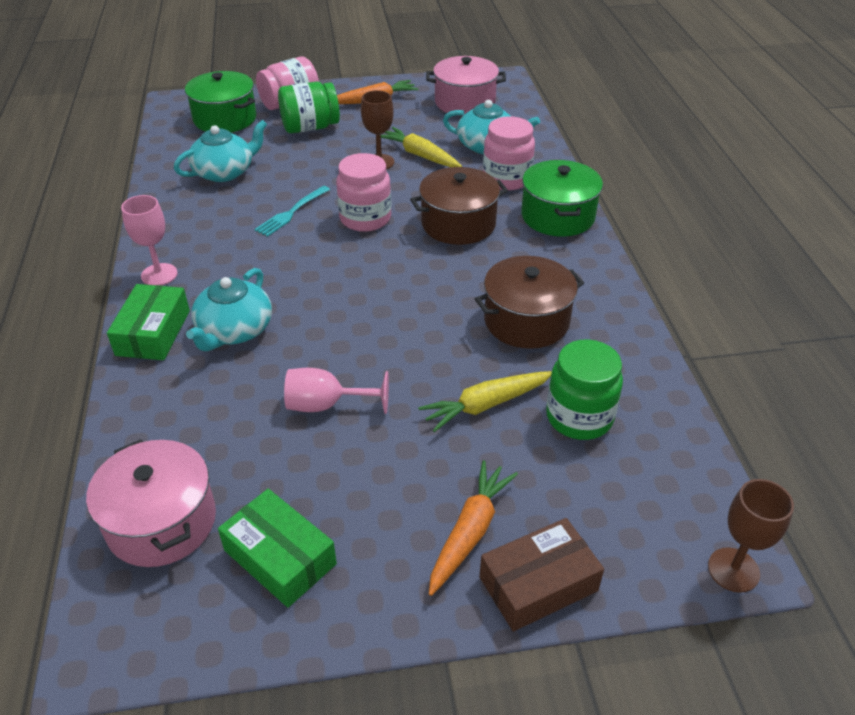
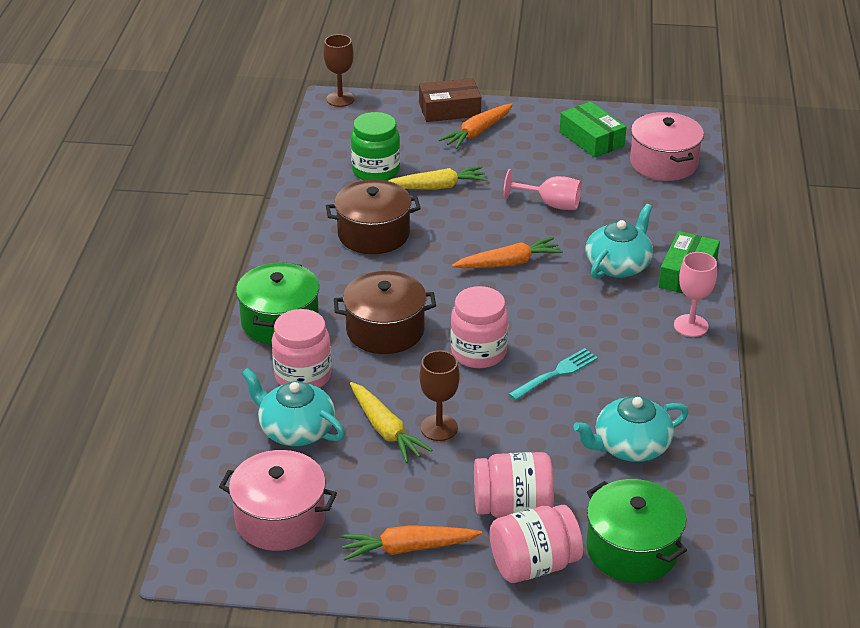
camera: 165 degrees left, 5 degrees down
green jar [278,82,340,133] -> pink jar [474,452,554,518]
none -> orange carrot [452,237,563,268]

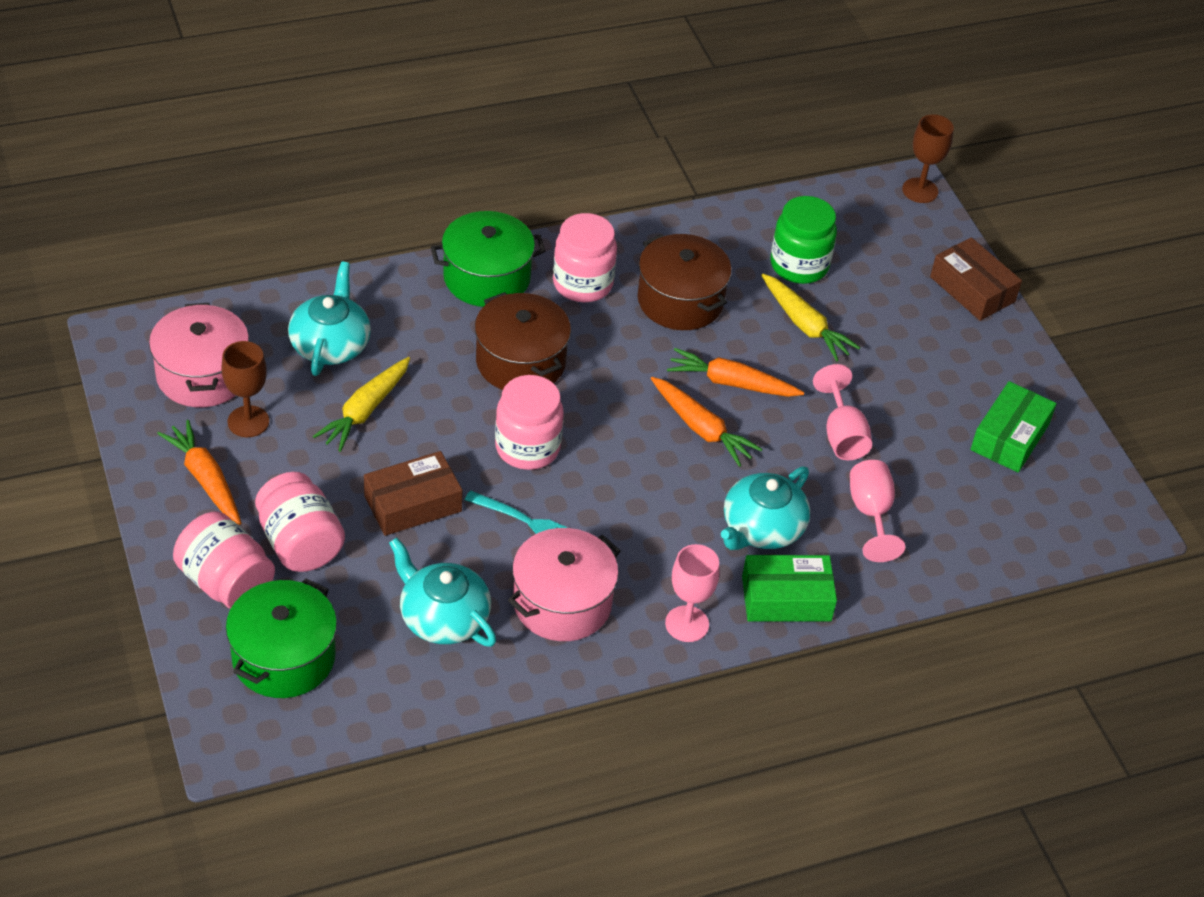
camera: 60 degrees right, 10 degrees up
pink jar [272,309,332,388] -> pink jar moved to [553,213,617,302]
brown goblet [419,350,460,441] -> brown goblet moved to [222,341,269,437]
orange carrot [438,104,513,149] -> orange carrot moved to [667,348,804,397]
turquoise teapot [585,204,653,279] -> turquoise teapot turned 120 degrees clockwise [721,467,810,550]
pink pot [630,112,704,181] -> pink pot moved to [508,528,620,641]
none -> brown box [364,451,463,536]
none -> pink goblet [850,460,905,562]

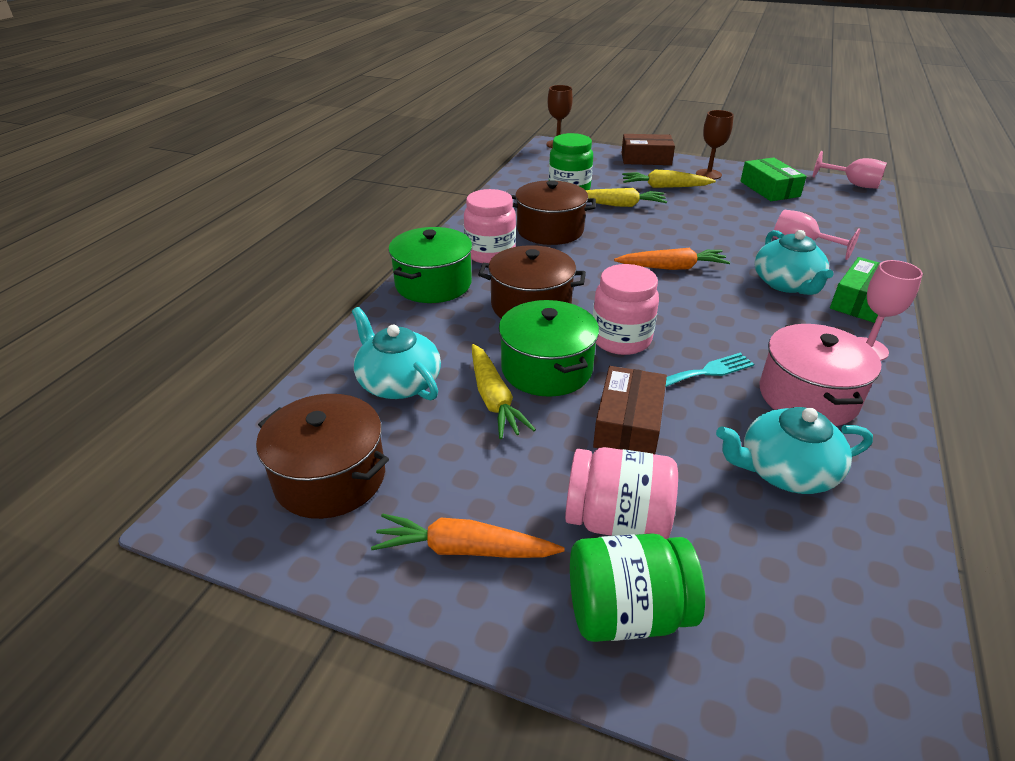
camera: 45 degrees left, 10 degrees down
pink pot [149,303,249,407] -> brown pot [256,394,389,519]
pink jar [173,511,275,609] -> green jar [570,534,705,642]
brown goblet [222,341,269,437] -> brown goblet moved to [696,110,734,180]
green pot [226,578,337,698] -> green pot moved to [499,300,599,397]
orange carrot [667,348,804,397] -> none
pink goblet [813,364,872,460] -> pink goblet moved to [813,151,887,189]
none -> yellow carrot [622,170,716,188]

